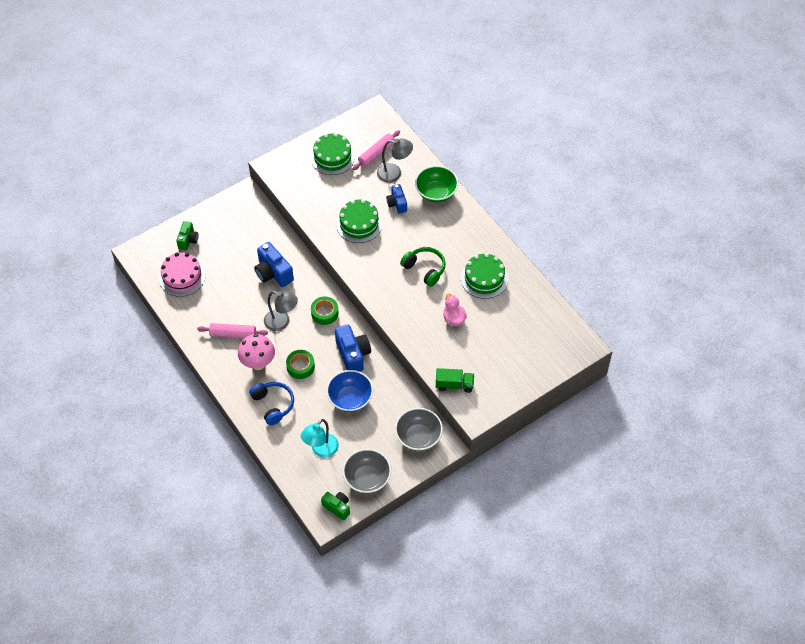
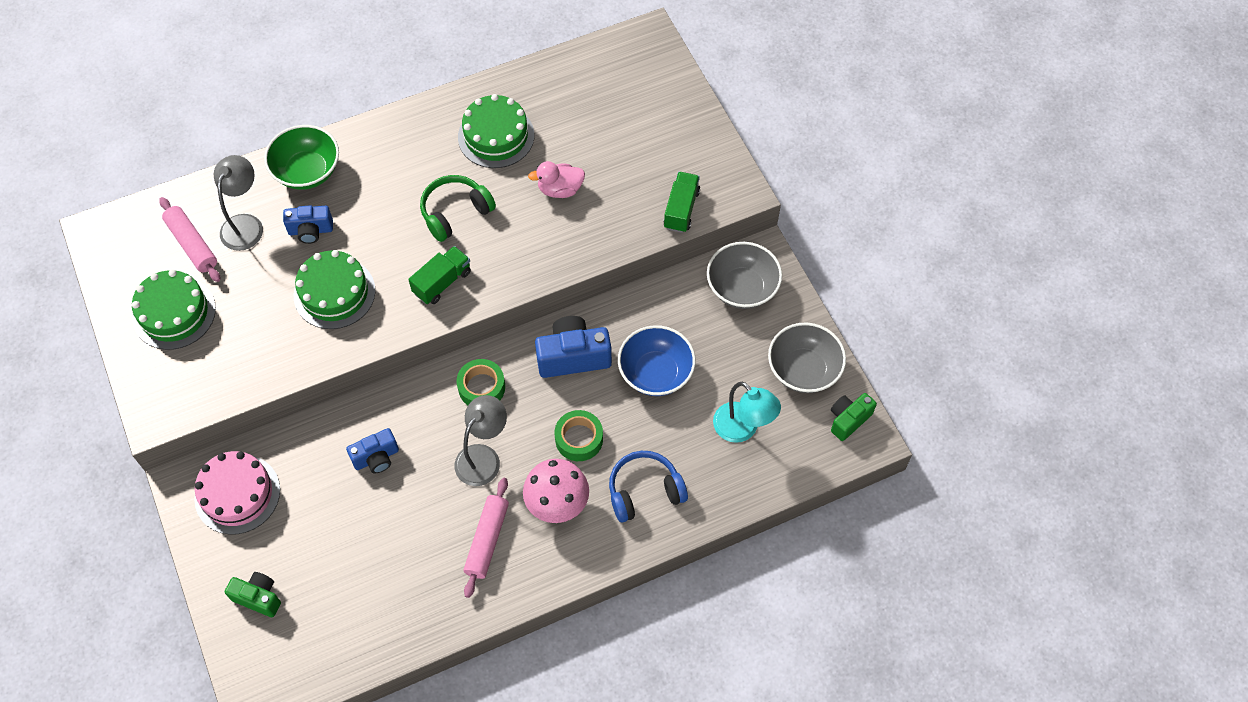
camera: 80 degrees left, 5 degrees up
pink cake [159,253,206,297] -> pink cake moved to [194,451,280,535]
blue camera [254,242,294,287] -> blue camera [346,428,399,473], size x0.63
none -> green truck [408,246,471,304]

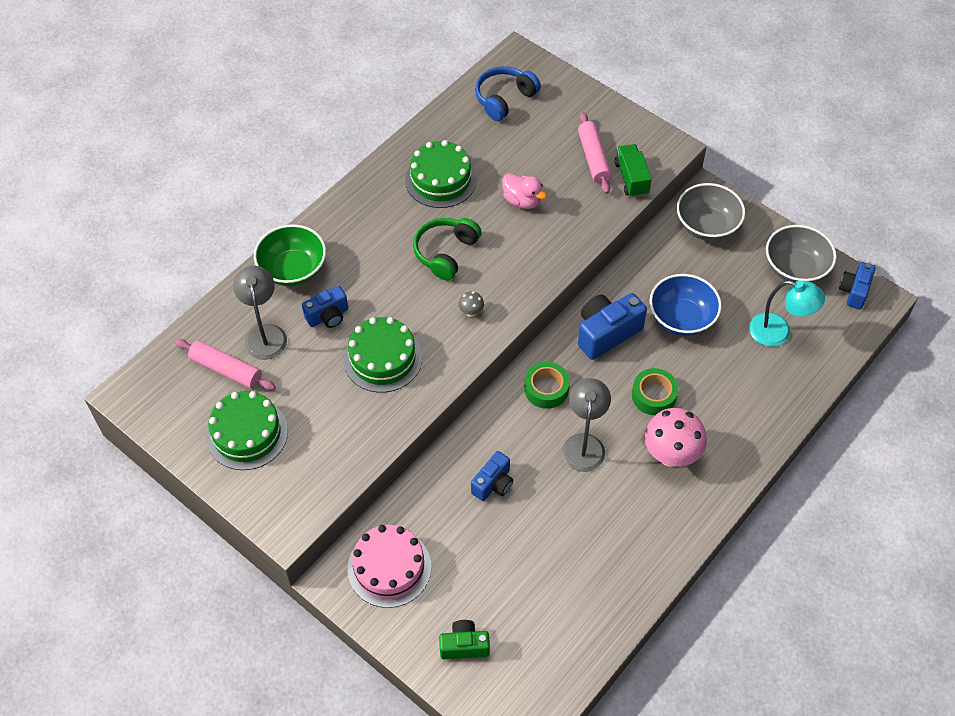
camera: 25 degrees left, 5 degrees down
green truck [408,246,471,304] -> grey mushroom [458,291,484,317]
pink rolling pin [463,478,509,598] -> pink rolling pin moved to [578,112,612,194]
pink duck [528,161,585,198] -> pink duck turned 105 degrees counterclockwise [502,173,547,209]
blue headphones [609,451,688,522] -> blue headphones moved to [475,66,541,121]
green camera [831,393,877,441] -> blue camera [839,262,875,309]

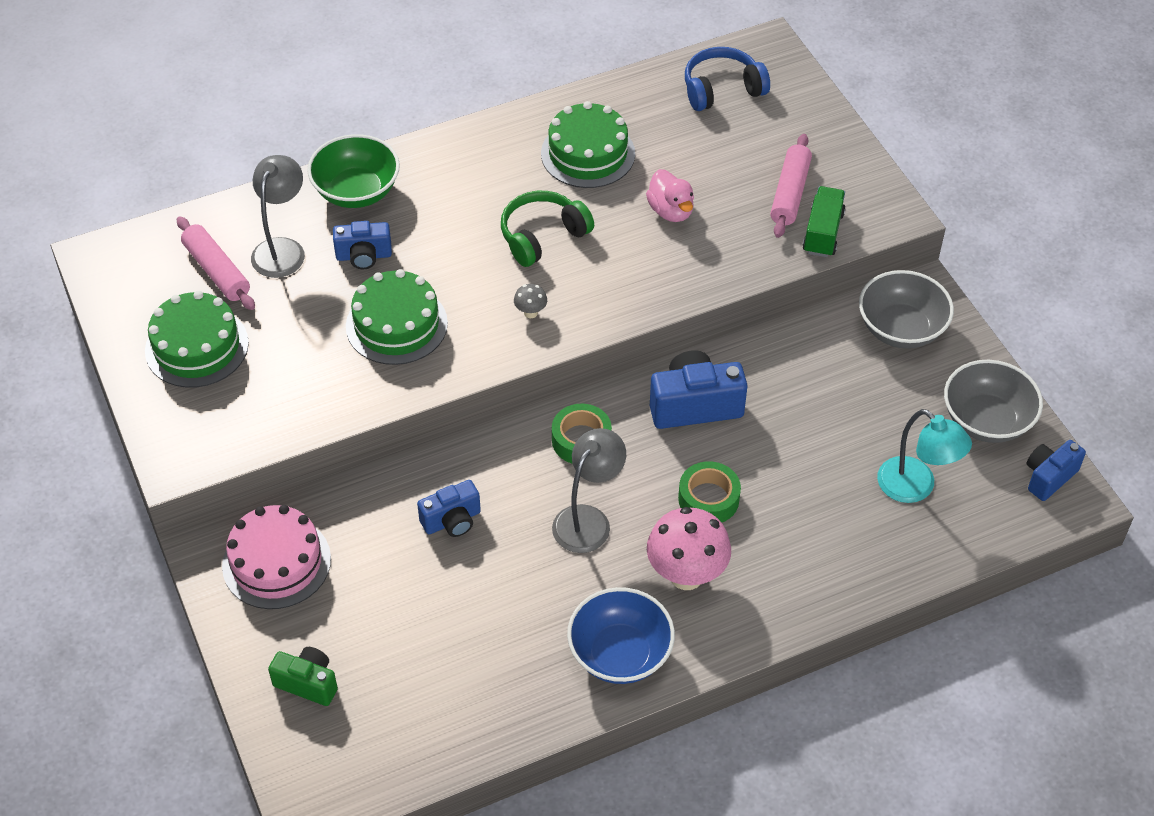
camera: 25 degrees right, 5 degrees down
blue bowl [650,274,722,336] -> blue bowl moved to [567,587,675,684]

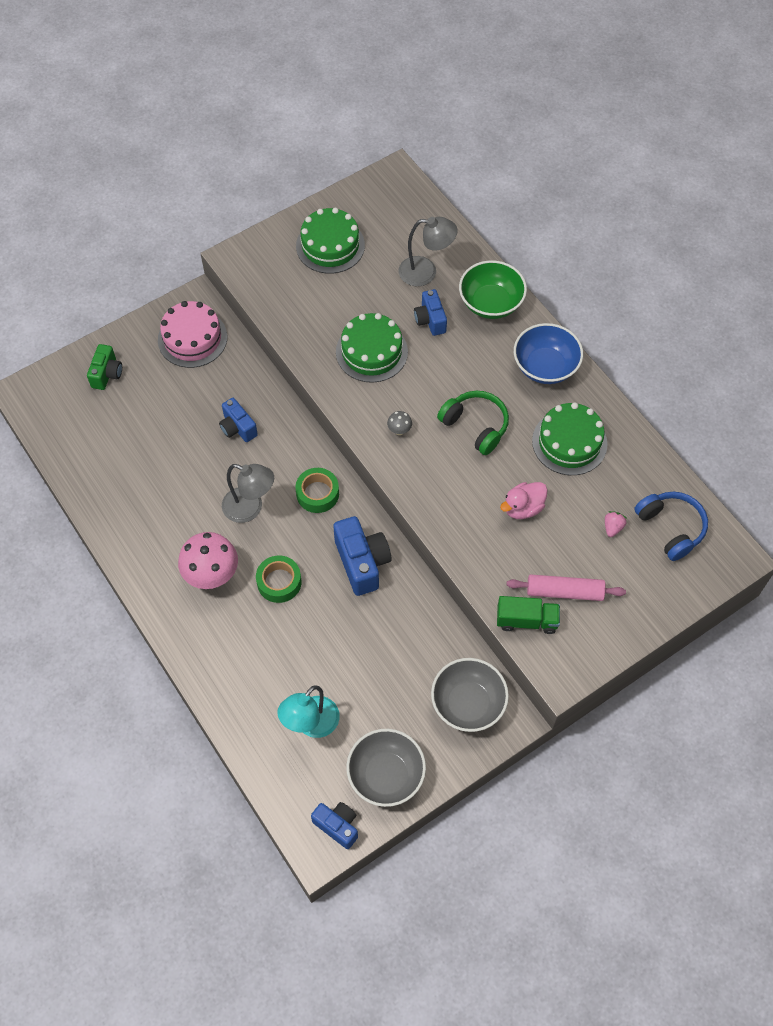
camera: 80 degrees right, 10 degrees up
pink rolling pin [177,216,255,310] -> none
blue bowl [567,587,675,684] -> blue bowl moved to [514,323,583,384]
none -> pink strawberry [605,511,627,537]

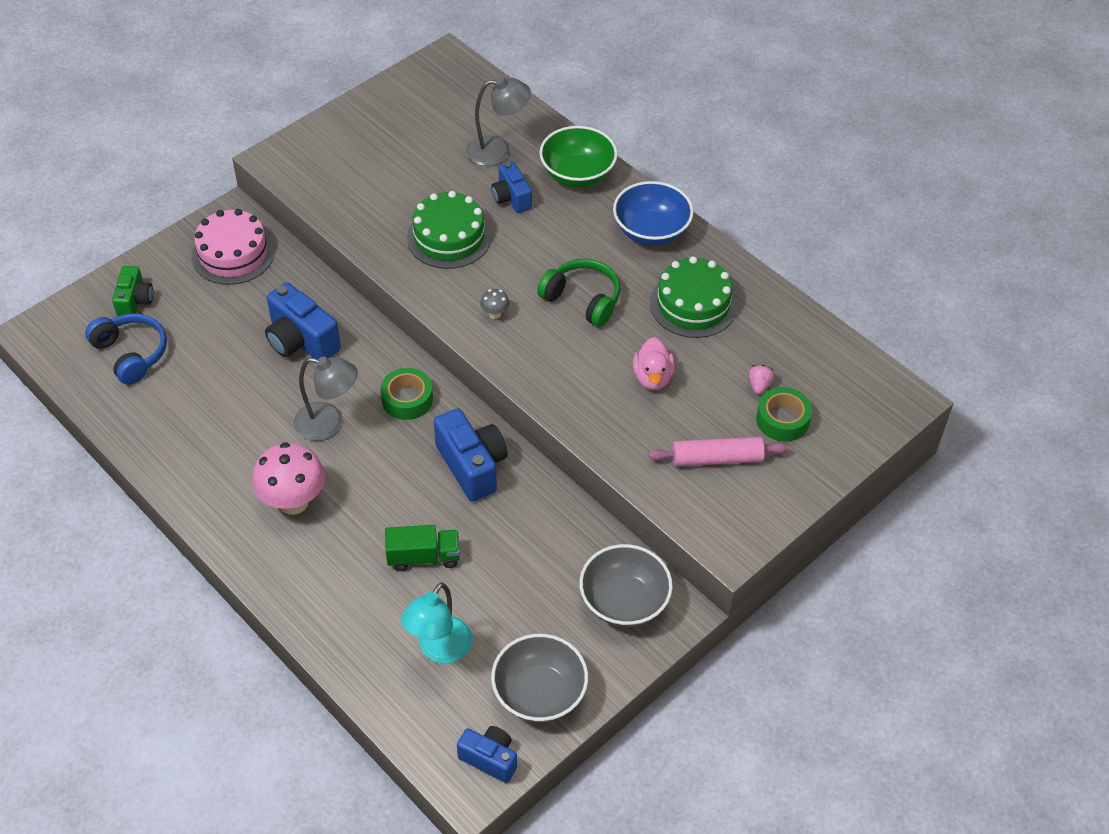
camera: 10 degrees left, 10 degrees down
blue camera [219,398,258,442] -> blue camera [265,282,341,359], size x1.59
green tape [256,556,301,603] -> green tape moved to [756,387,812,442]
green cake [296,208,365,274] -> none
green truck [497,596,560,634] -> green truck moved to [385,525,460,571]
pink duck [500,482,548,519] -> pink duck turned 45 degrees counterclockwise [633,337,675,390]
blue headphones [634,492,708,561] -> blue headphones moved to [85,314,167,385]

